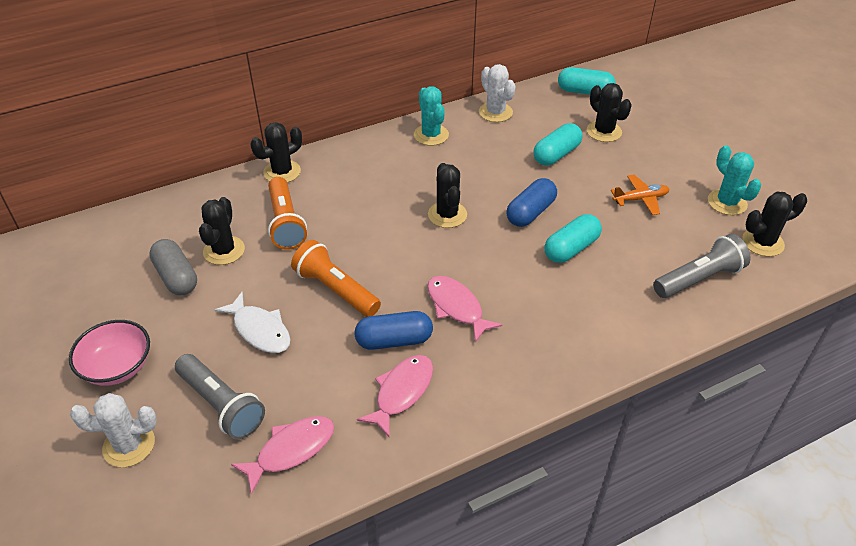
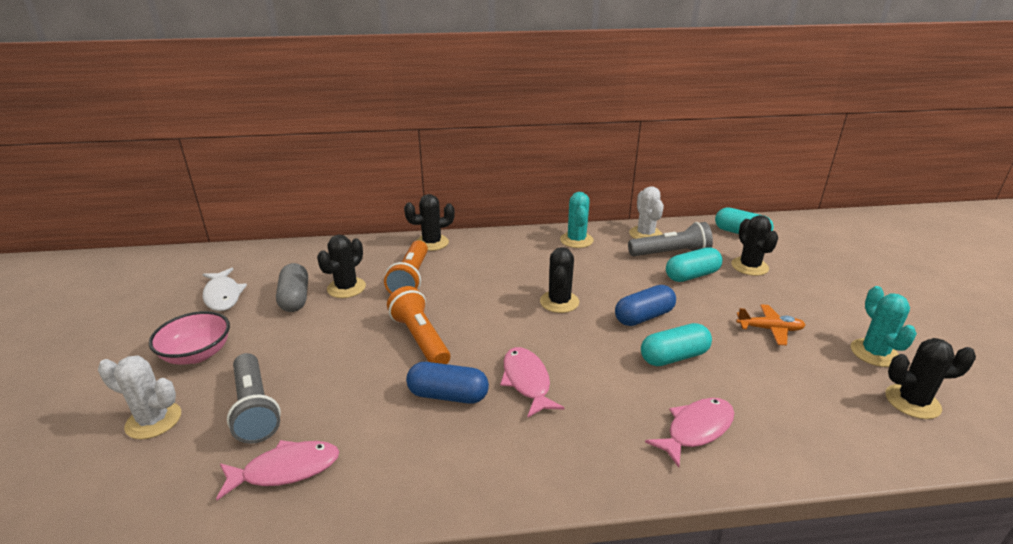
camera: 20 degrees right, 15 degrees down
white fish [215,292,290,353] -> white fish moved to [202,268,247,311]
pink fish [357,355,433,438] -> pink fish moved to [645,398,734,468]
grey flashlight [653,234,750,298] -> grey flashlight moved to [628,222,713,256]

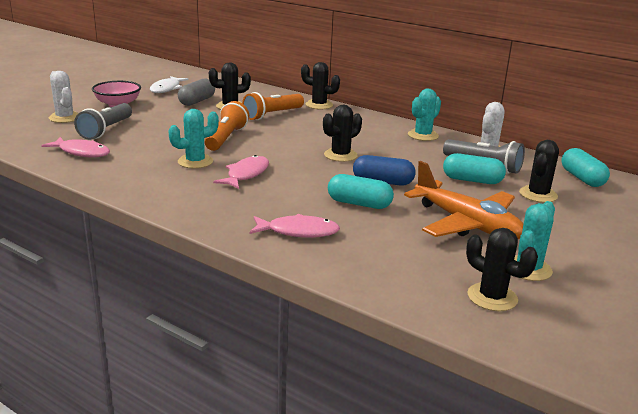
camera: 40 degrees right, 5 degrees down
blue capsule [406,362,489,404] -> turquoise cactus [168,109,219,169]
orange plane [736,304,805,346] -> orange plane [404,161,523,239], size x2.03

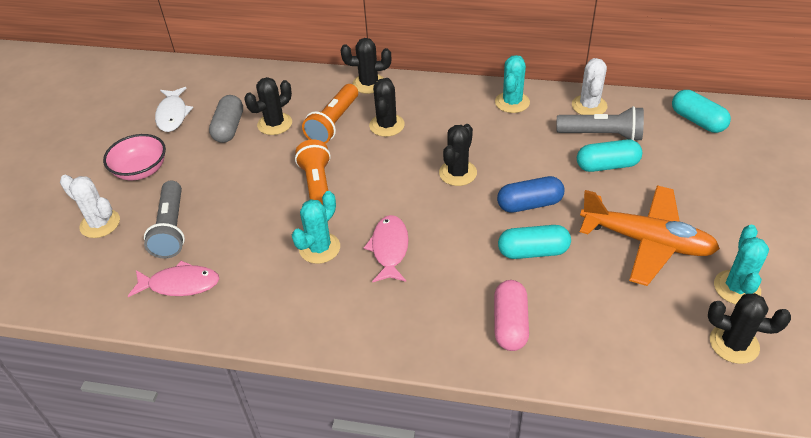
camera: 20 degrees left, 20 degrees up
pink fish [250,214,340,238] -> pink capsule [494,280,529,351]
black cactus [519,140,559,203] -> black cactus moved to [369,78,405,137]

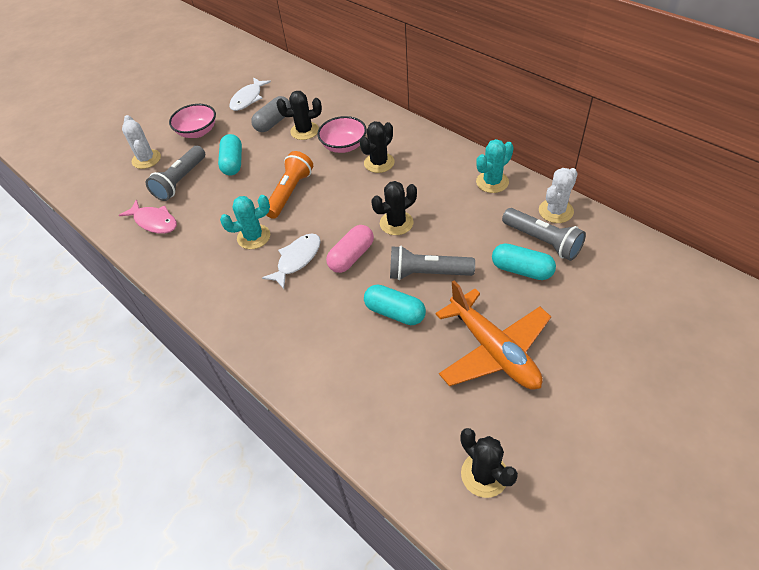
camera: 35 degrees right, 5 degrees up
orange flashlight [302,84,358,144] -> pink bowl [317,116,367,153]
black cactus [341,38,391,94] -> none
pink fish [364,215,409,283] -> white fish [262,233,321,289]
pink capsule [494,280,529,351] -> pink capsule moved to [326,225,374,273]
blue capsule [497,176,565,213] -> grey flashlight [390,246,475,280]
turquoise capsule [672,90,731,133] -> turquoise capsule moved to [218,134,242,175]
turquoise cactus [714,225,769,304] -> none

